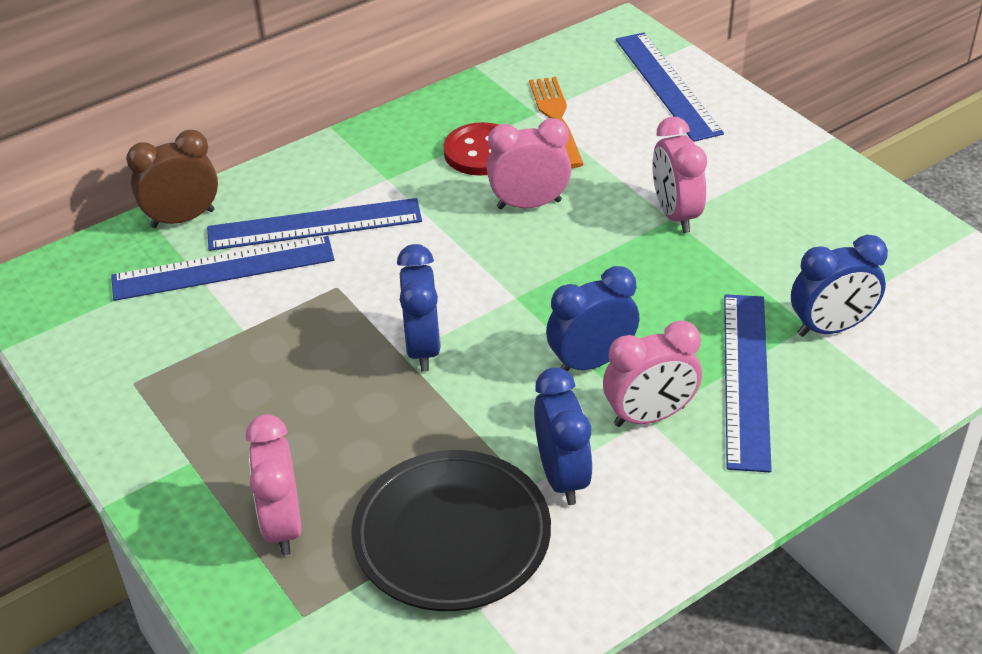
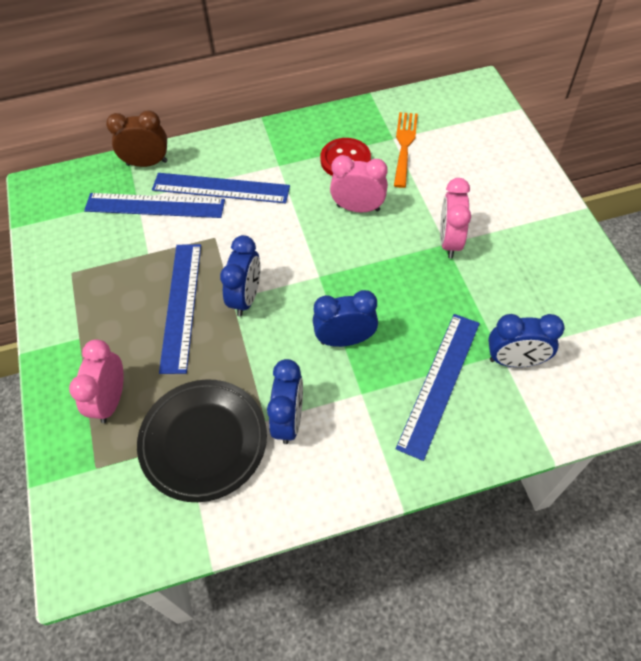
camera: 20 degrees right, 15 degrees up
pink clock [603,320,702,427] -> none
blue ruler [616,32,724,142] -> blue ruler moved to [159,244,201,374]

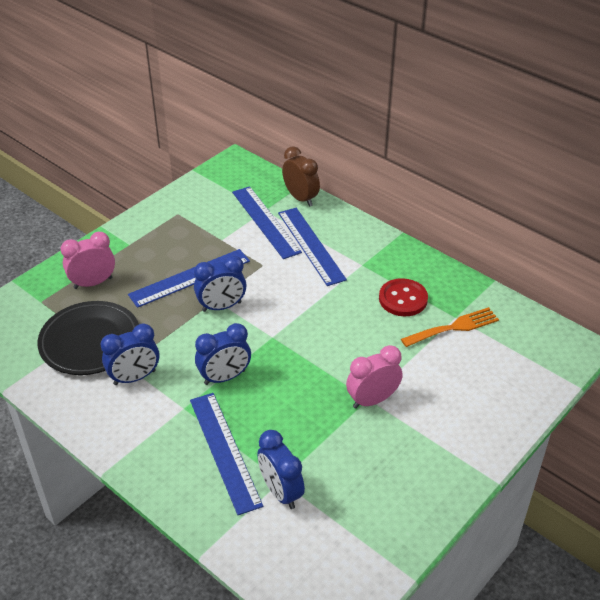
camera: 55 degrees right, 15 degrees down
blue clock [313,290,378,347] -> blue clock turned 105 degrees clockwise [195,323,251,385]
pink clock [330,155,388,212] -> none
blue ruler [396,314,480,461] -> blue ruler turned 75 degrees clockwise [190,393,263,515]

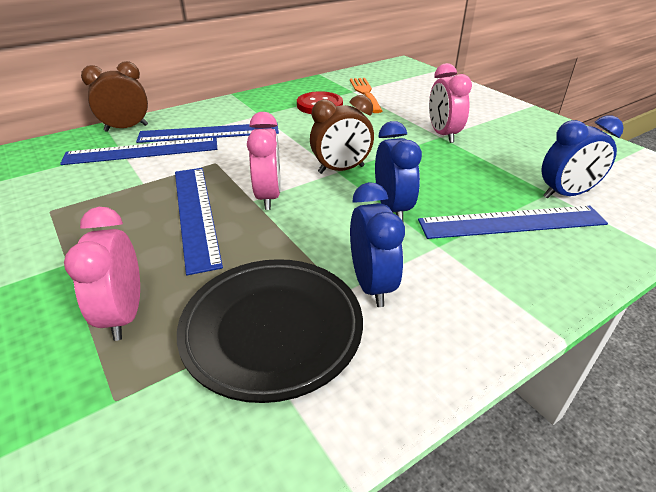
camera: 75 degrees left, 5 degrees down
blue clock [194,255,247,312] -> pink clock [247,112,281,210]
none -> brown clock [310,95,374,174]

